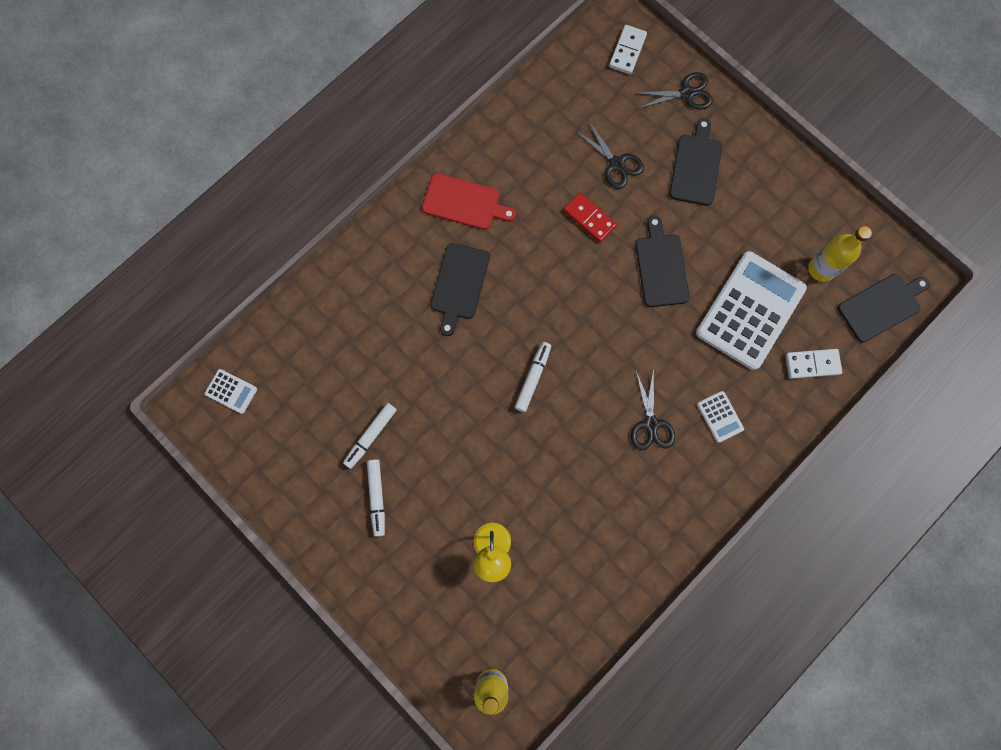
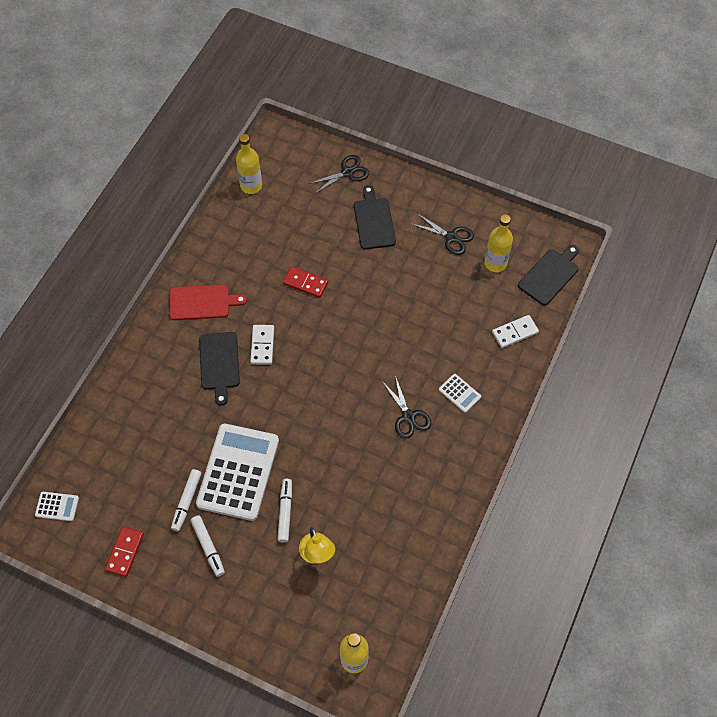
camera: 20 degrees left, 15 degrees down
white marker [514,342,551,412] -> white marker moved to [277,479,292,543]
black scissors [577,121,644,189] -> black scissors moved to [412,214,474,255]
white domino [609,25,647,74] -> white domino moved to [250,325,274,365]
black cutting board [635,216,690,307] -> none
white calculator [696,251,807,370] -> white calculator moved to [196,424,279,521]
none -> red domino [105,526,144,577]
none -> yellow bottle [236,134,262,194]

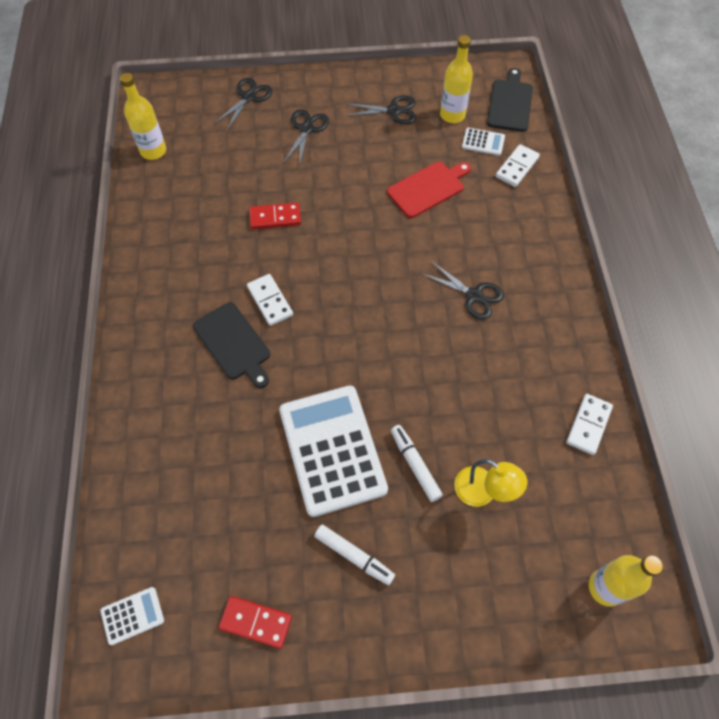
camera: 30 degrees left, 0 degrees up
red domino [105,526,144,577] -> red domino turned 60 degrees counterclockwise [219,596,292,649]
red cutting board [169,284,247,320] -> red cutting board moved to [387,162,471,218]
white marker [171,469,201,531] -> none
black cutting board [354,185,396,249] -> black scissors [284,109,329,166]
white calculator [439,374,481,413] -> white calculator moved to [462,128,505,156]
none -> white domino [566,394,613,455]

